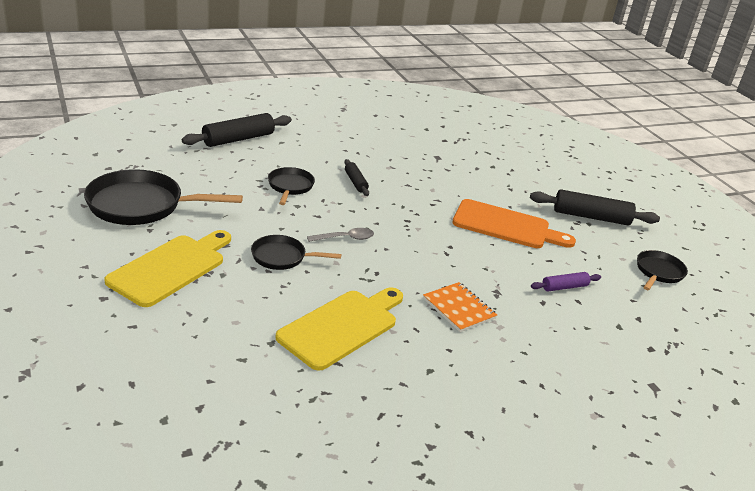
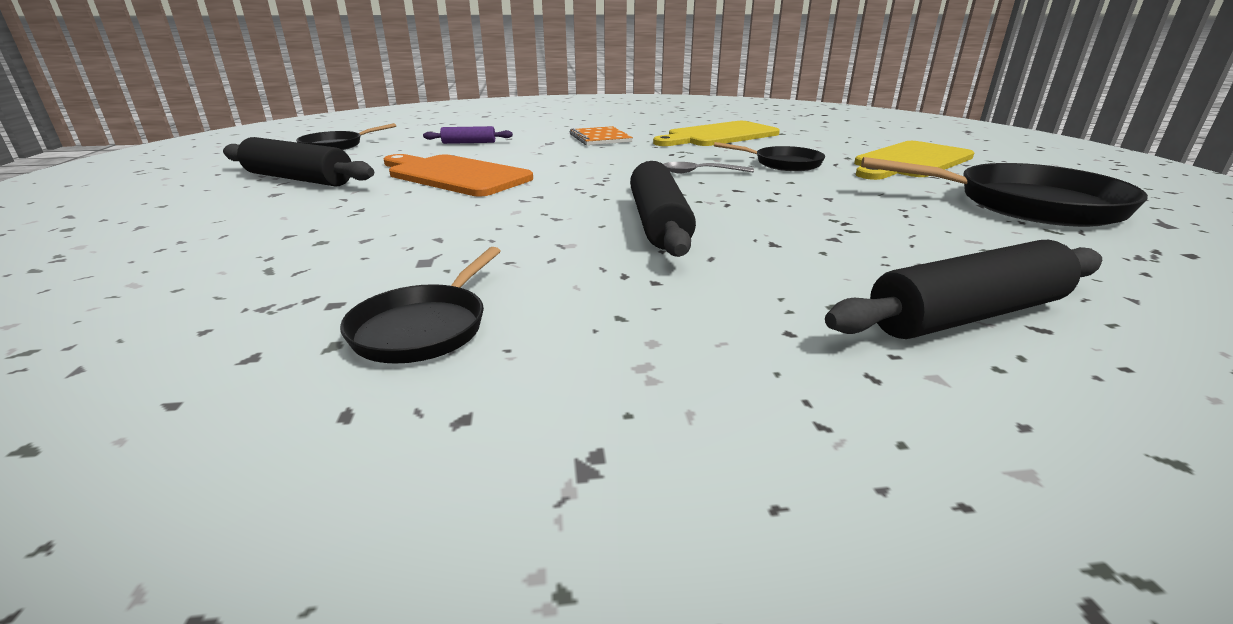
camera: 160 degrees left, 5 degrees down
black pan [268,167,315,205] -> black pan moved to [340,247,501,364]
black rolling pin [344,159,369,196] -> black rolling pin [630,161,696,257], size x1.84

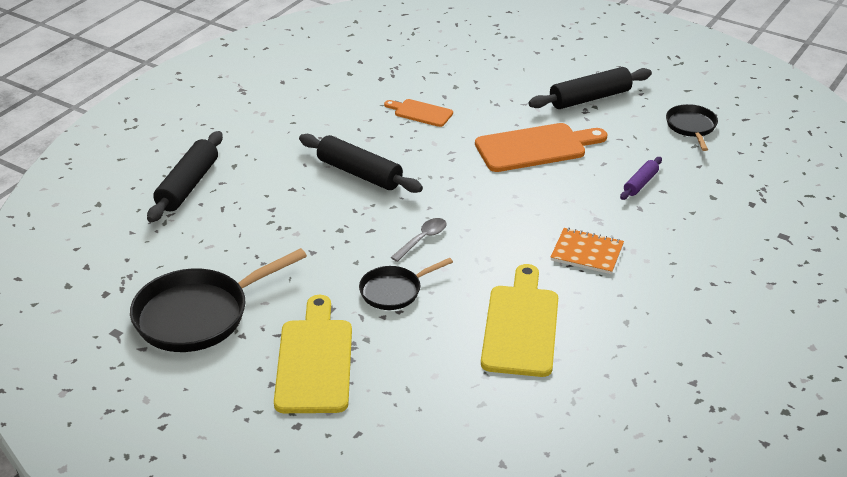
camera: 130 degrees right, 10 degrees up
black pan [340,247,501,364] -> none
none -> orange cutting board [384,99,453,127]

